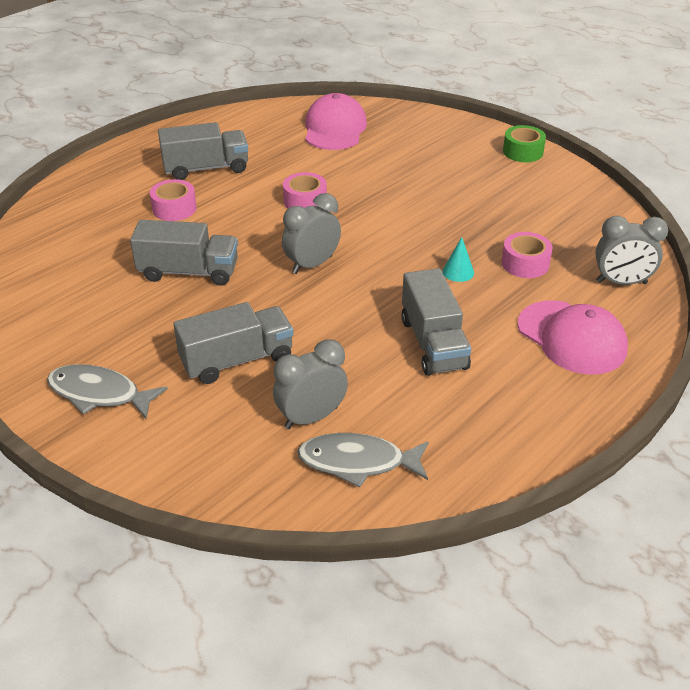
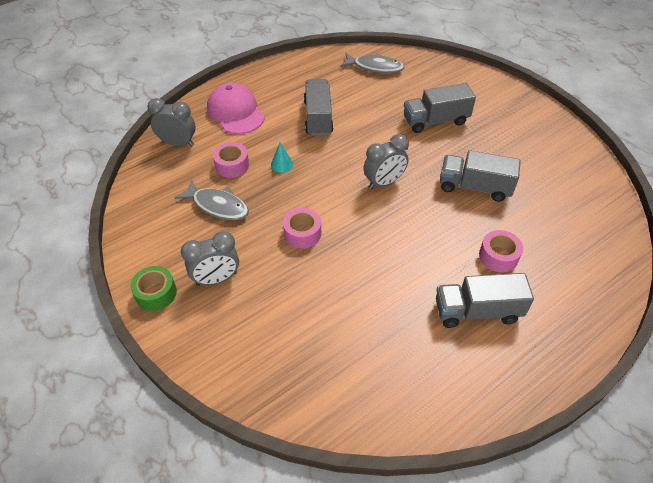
camera: 170 degrees left, 10 degrees up
grey fish [47,364,168,419] -> grey fish moved to [174,179,249,220]
grey clock [273,339,348,429] -> grey clock moved to [181,231,239,286]
pink tape [283,172,327,209] -> pink tape moved to [283,208,321,248]
pink cap [305,93,367,150] -> none

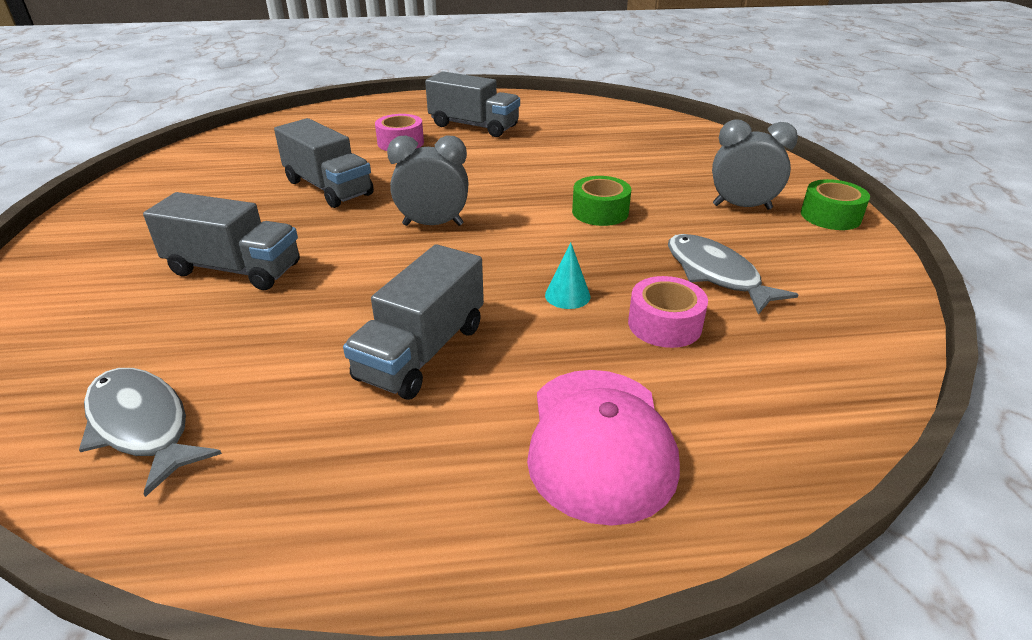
camera: 150 degrees left, 15 degrees down
grey clock [147,98,196,146] -> none
pink tape [283,208,321,248] -> green tape [572,176,632,226]

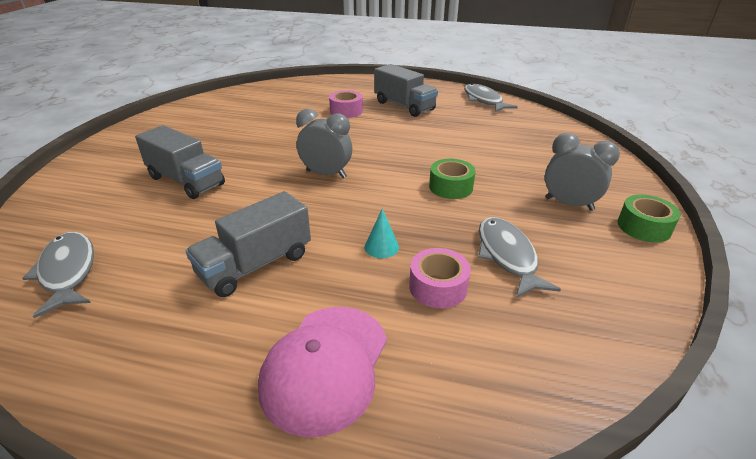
camera: 20 degrees right, 0 degrees up
grey truck [274,118,374,208] -> none
none -> grey fish [464,84,518,112]

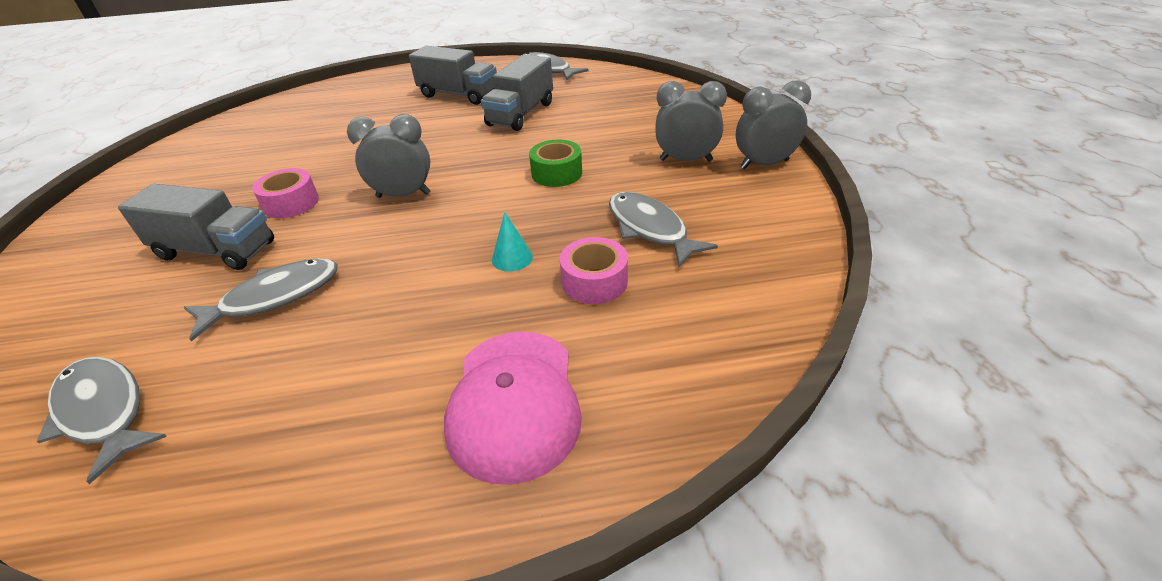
camera: 20 degrees left, 5 degrees up
grey truck [186,191,311,297] -> grey truck moved to [481,55,553,131]
pink tape [329,90,363,118] -> pink tape moved to [252,168,319,219]
green tape [618,194,681,243] -> grey clock [736,80,811,169]
none -> grey fish [184,258,338,342]

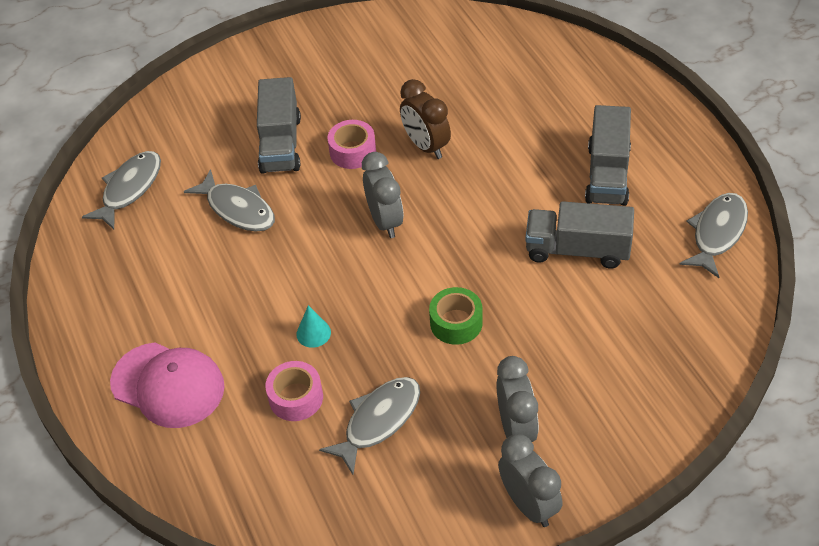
camera: 75 degrees right, 10 degrees up
pink cap [444,332,582,485] -> pink cap turned 135 degrees counterclockwise [110,342,225,428]
none -> brown clock [400,79,451,159]

